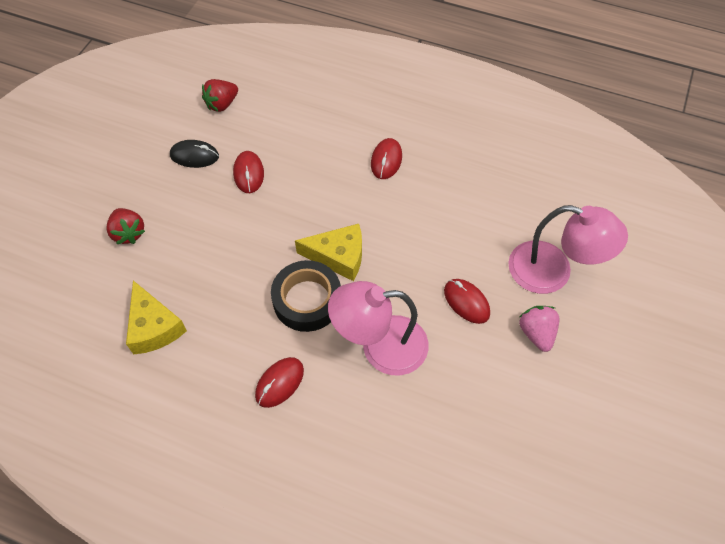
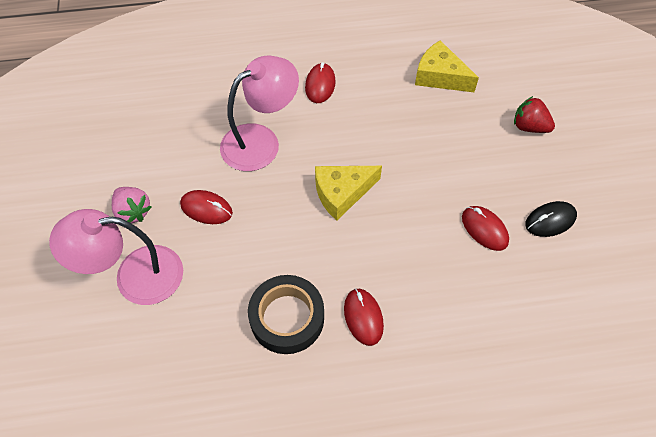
camera: 150 degrees right, 0 degrees up
red strawberry [202,79,238,112] -> none
black tape [271,260,341,332] -> black tape moved to [248,275,324,354]

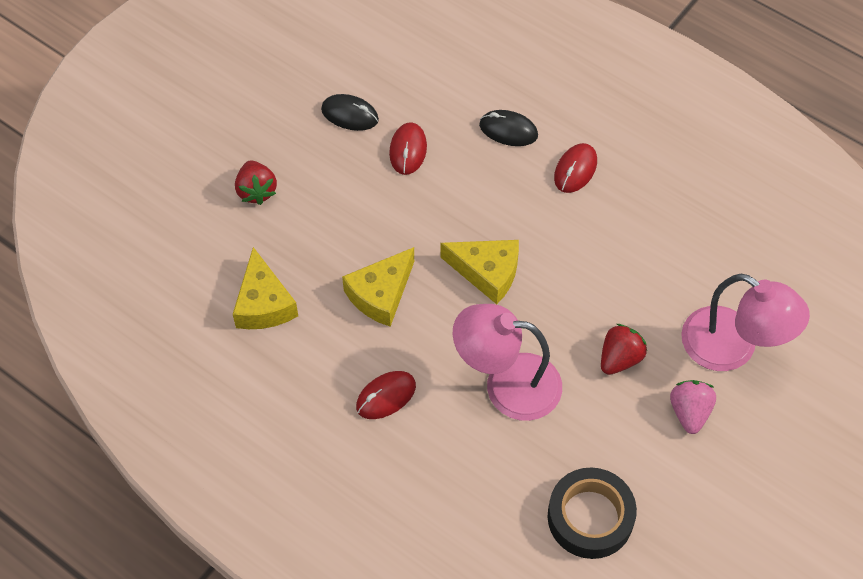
camera: 135 degrees left, 0 degrees up
red mouse [180,190,233,224] -> red strawberry [601,324,647,375]
black tape [248,275,324,354] -> black tape moved to [547,467,637,559]
none -> yellow cheese [342,247,414,327]
none -> black mouse [479,110,538,146]

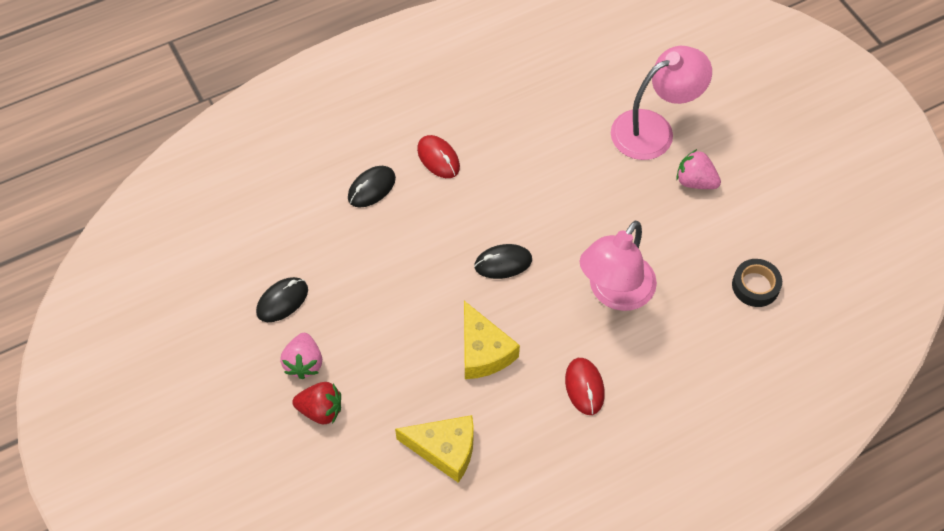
camera: 65 degrees left, 0 degrees up
red mouse [389,122,427,175] -> none
yellow cheese [440,240,519,304] -> black mouse [474,244,532,279]
black tape [547,467,637,559] -> black tape [732,259,782,307], size x0.65
red strawberry [601,324,647,375] -> none
none -> pink strawberry [280,333,322,379]

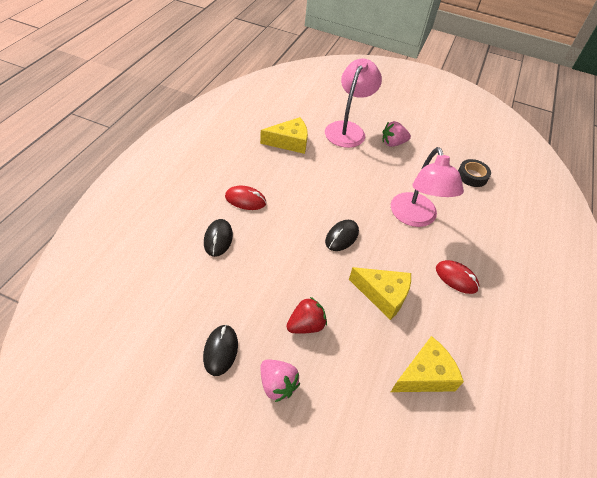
camera: 45 degrees left, 10 degrees down
red strawberry [292,382,341,424] -> red strawberry moved to [286,297,327,334]
none -> yellow cheese [260,117,308,154]

